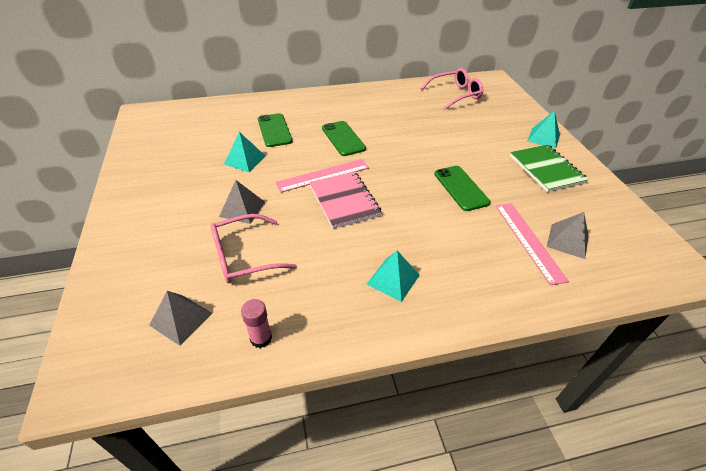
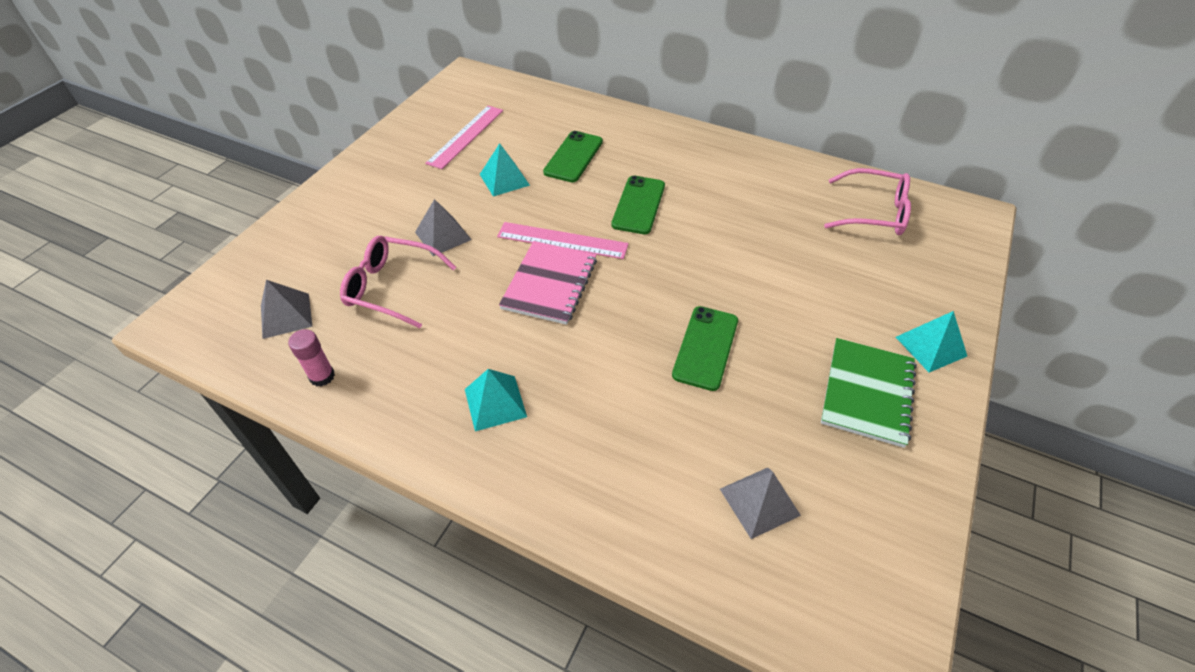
camera: 40 degrees right, 5 degrees up
pink ruler [496,203,569,286] -> pink ruler moved to [425,106,503,169]

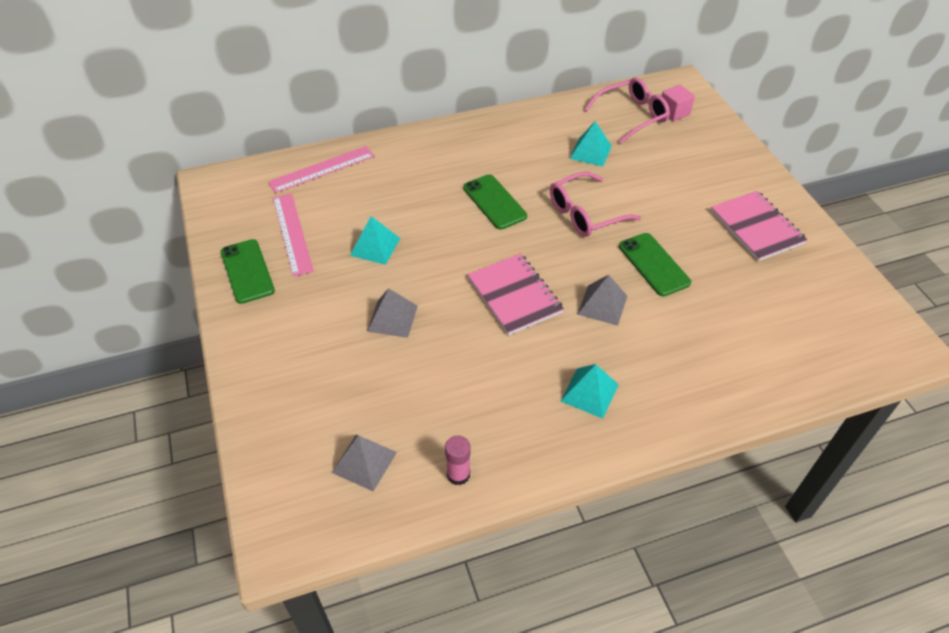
camera: 45 degrees left, 0 degrees up
pink glasses [340,236,456,328] -> pink glasses moved to [550,172,641,237]
pink ruler [497,222,629,259] -> pink ruler moved to [268,146,374,193]
green phone [543,131,603,182] -> green phone moved to [221,239,275,304]
grey pyramid [720,467,801,539] -> grey pyramid moved to [577,275,627,326]
green notebook [821,338,917,448] -> pink notebook [711,191,807,261]
turquoise pyramid [896,311,967,372] -> turquoise pyramid moved to [569,121,612,167]
none -> pink cube [662,84,695,122]

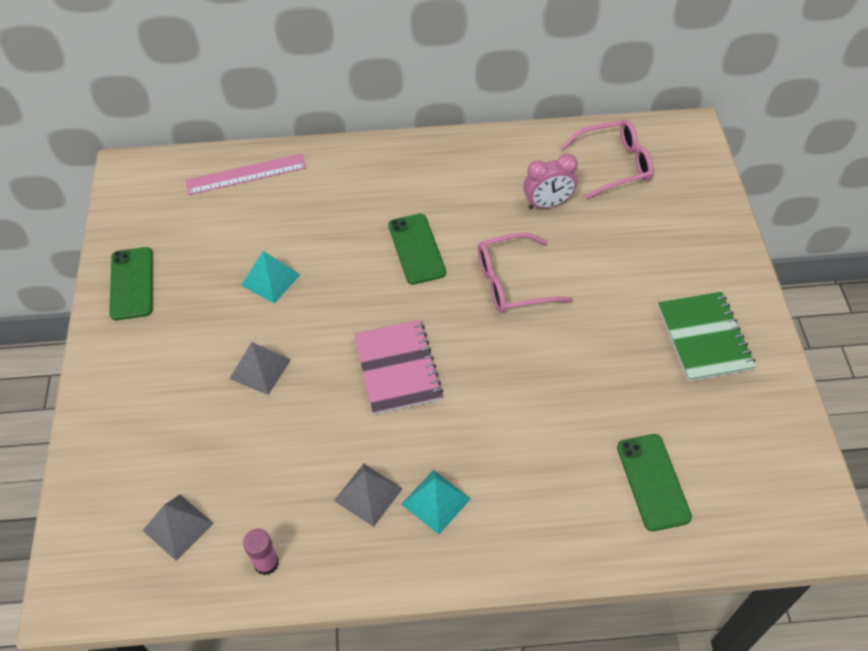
camera: 15 degrees right, 5 degrees up
pink ruler [273,194,314,277] -> none
turquoise pyramid [569,121,612,167] -> pink clock [523,154,578,209]
grey pyramid [577,275,627,326] -> grey pyramid moved to [334,463,403,527]
green phone [619,233,691,296] -> green phone moved to [617,434,692,531]
pink cube [662,84,695,122] -> none
pink notebook [711,191,807,261] -> green notebook [658,292,756,382]

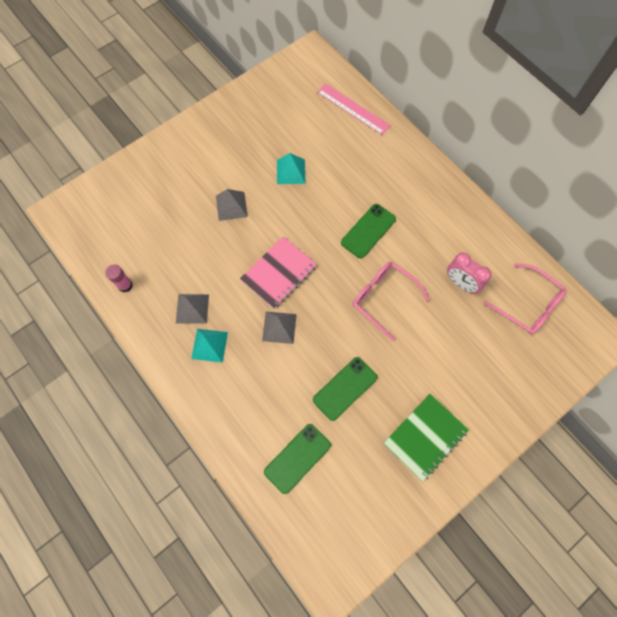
camera: 55 degrees right, 15 degrees up
green phone [109,247,153,320] -> green phone moved to [313,357,377,421]
grey pyramid [142,495,214,561] -> grey pyramid moved to [262,312,297,344]

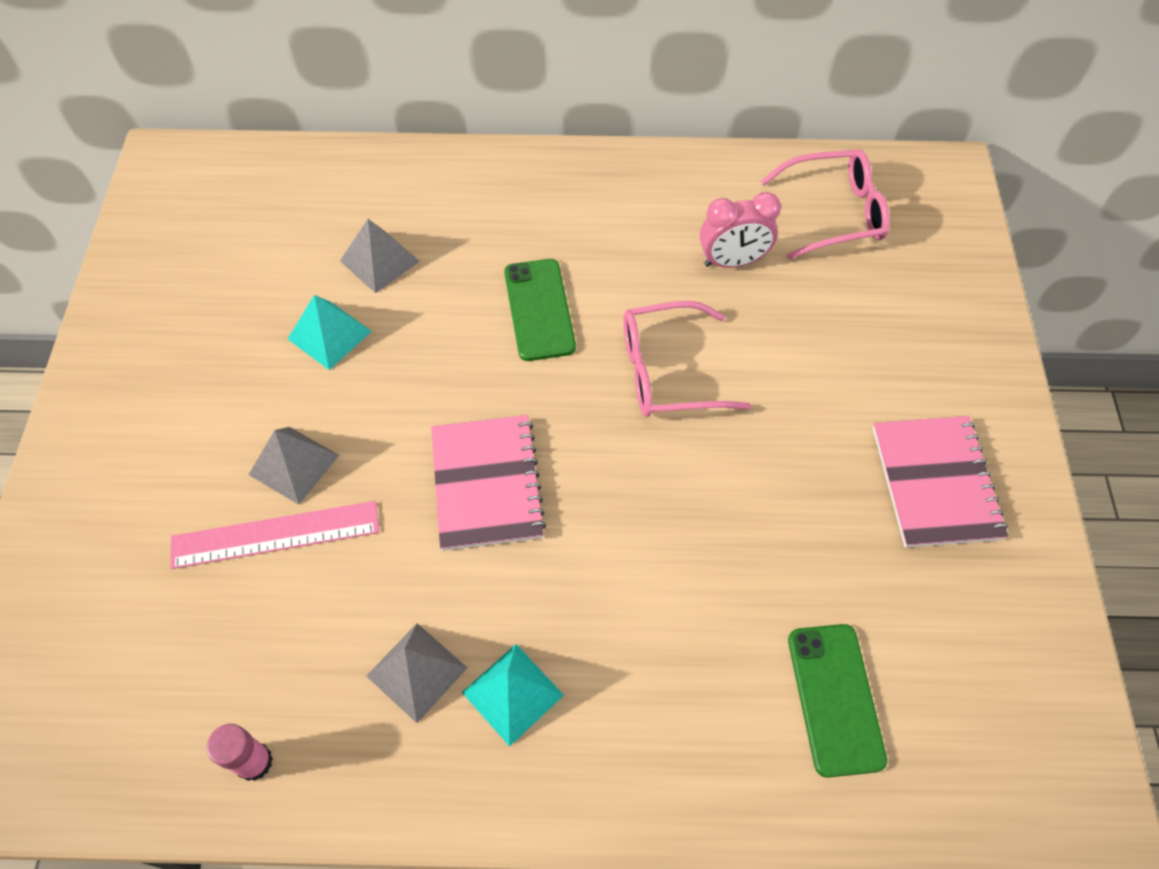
camera: 50 degrees left, 10 degrees down
grey pyramid [262,312,297,344] -> grey pyramid moved to [340,219,420,293]
green phone [313,357,377,421] -> none
pink ruler [317,83,391,135] -> pink ruler moved to [170,501,379,569]
green notebook [384,394,469,482] -> pink notebook [873,416,1008,548]

